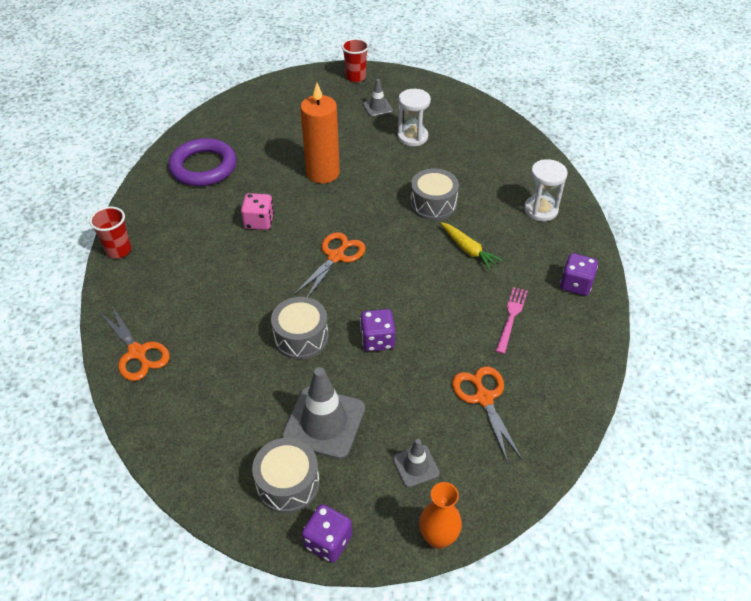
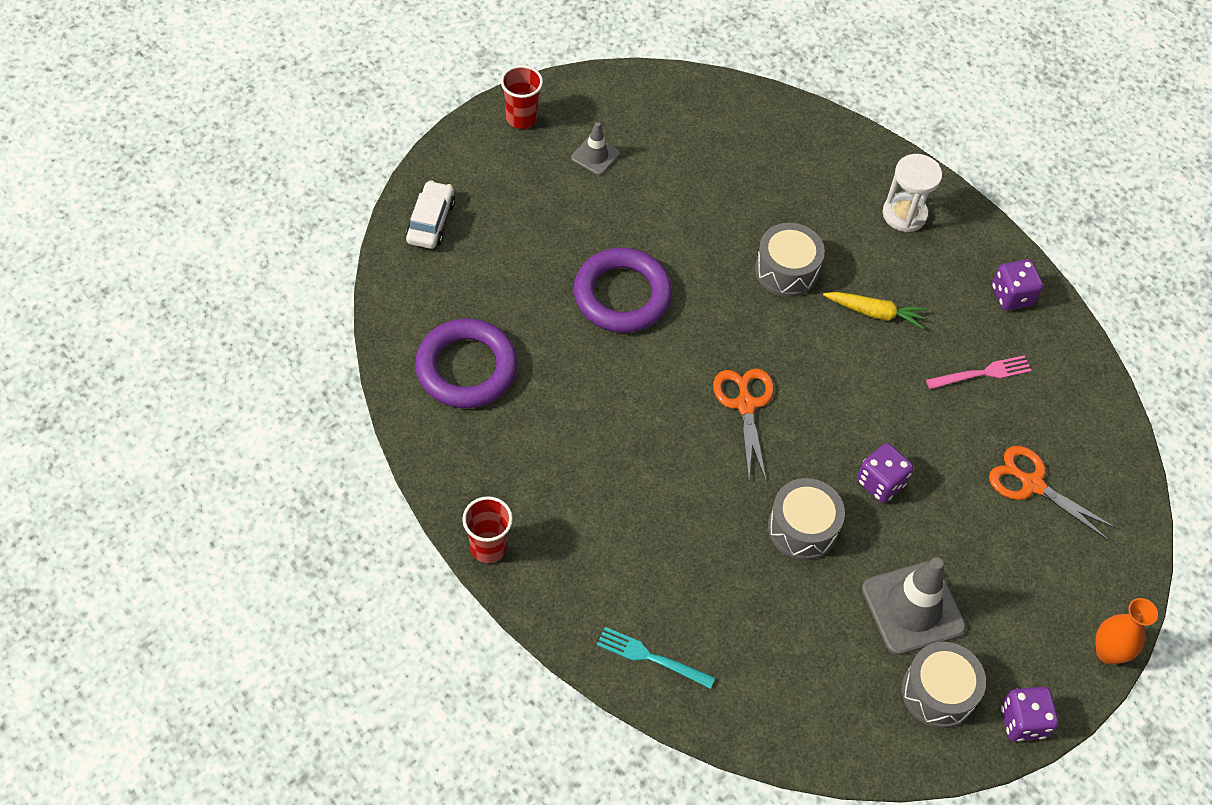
camera: 40 degrees left, 10 degrees up
orange scissors [99,306,170,381] -> turquoise fork [597,627,715,689]
pink dice [241,193,274,230] -> none
orange candle [300,83,340,184] -> purple ring [574,248,672,333]
grey traffic cone [393,439,440,488] -> none
white hourglass [397,89,431,146] -> none
pink fork [496,287,528,354] -> pink fork turned 90 degrees clockwise [926,355,1032,389]
none -> white car [406,180,455,249]

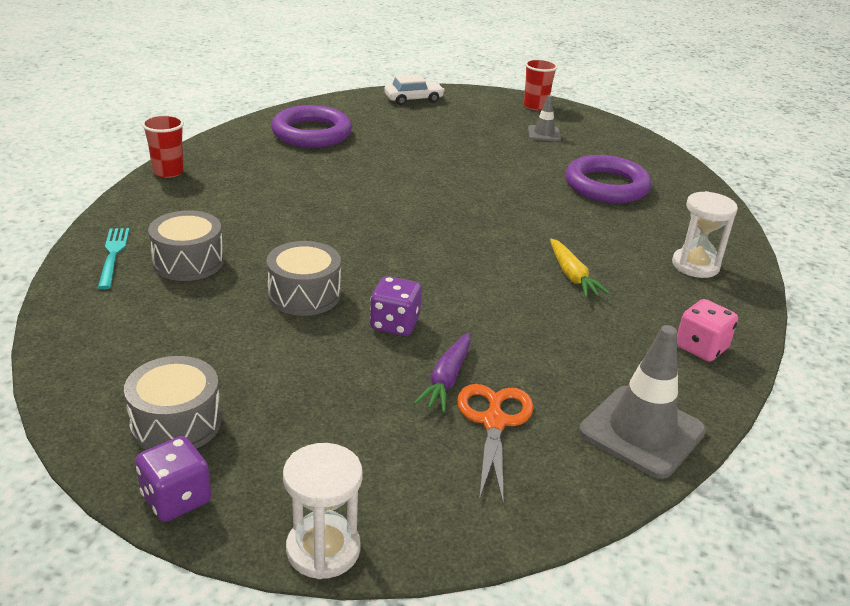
camera: 60 degrees right, 25 degrees down
purple ring [574,248,672,333] -> purple ring moved to [565,155,652,203]
orange scissors [713,368,774,480] -> none
grey drum [755,223,825,297] -> grey drum moved to [148,210,224,281]
grey traffic cone [862,557,966,655] -> grey traffic cone moved to [579,325,706,479]
pink fork [926,355,1032,389] -> none
purple dice [992,259,1043,310] -> pink dice [677,299,738,362]
orange vase [1095,598,1158,664] -> white hourglass [283,443,363,579]
none -> purple carrot [414,332,471,413]

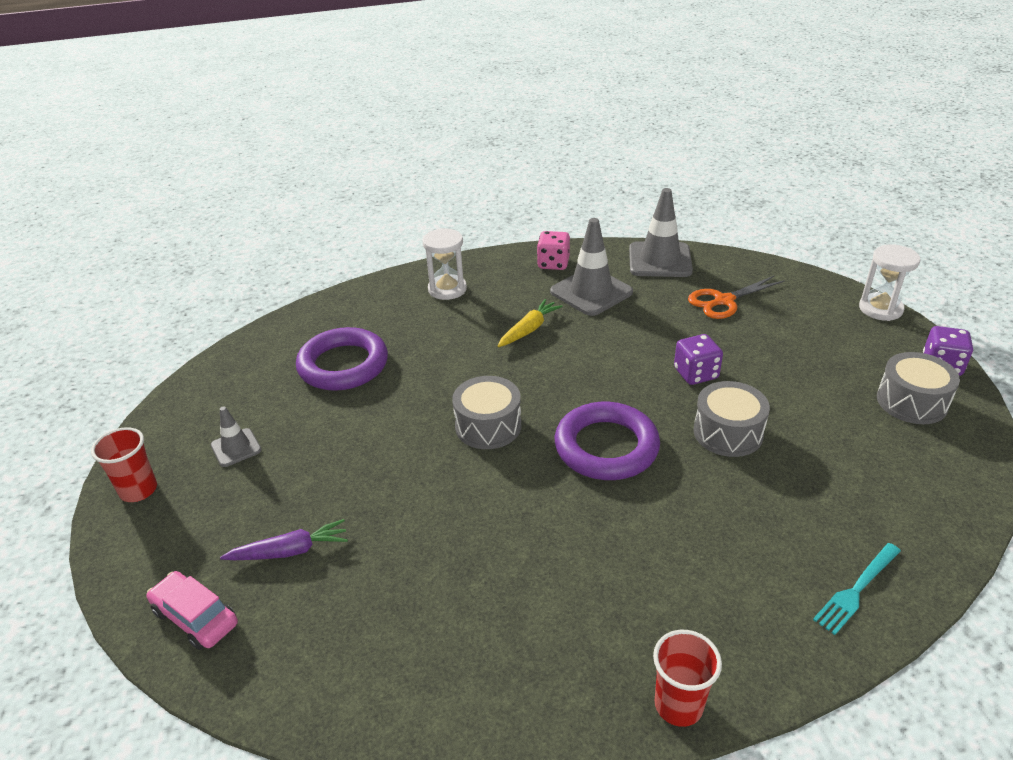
camera: 120 degrees left, 5 degrees up
grey drum [148,210,224,281] -> grey drum moved to [452,376,521,449]
purple ring [271,105,352,148] -> purple ring moved to [555,402,660,480]
white car [384,74,445,105] -> pink car [147,571,238,650]
purple carrot [414,332,471,413] -> purple carrot moved to [220,519,348,560]
none -> grey traffic cone [550,218,633,316]

